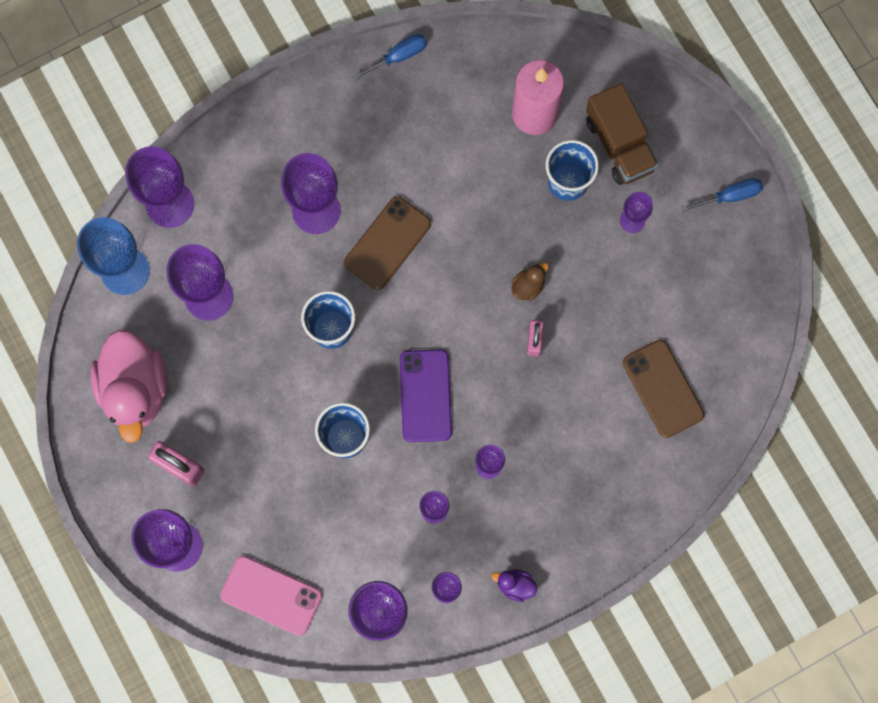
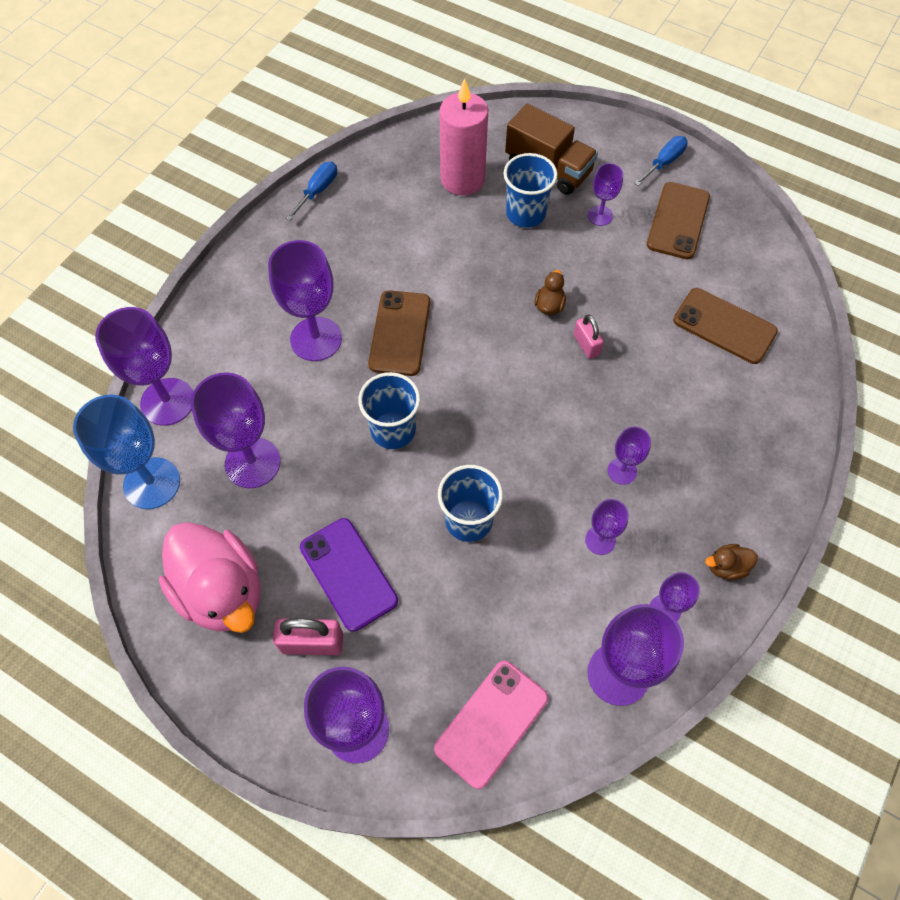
camera: 30 degrees left, 15 degrees down
pink phone [220,556,322,636] -> pink phone turned 45 degrees counterclockwise [434,661,548,789]
purple phone [400,349,452,442] -> purple phone moved to [300,518,398,632]
purple duck [492,569,537,602] -> brown duck [705,544,758,580]
none -> brown phone [647,182,710,259]

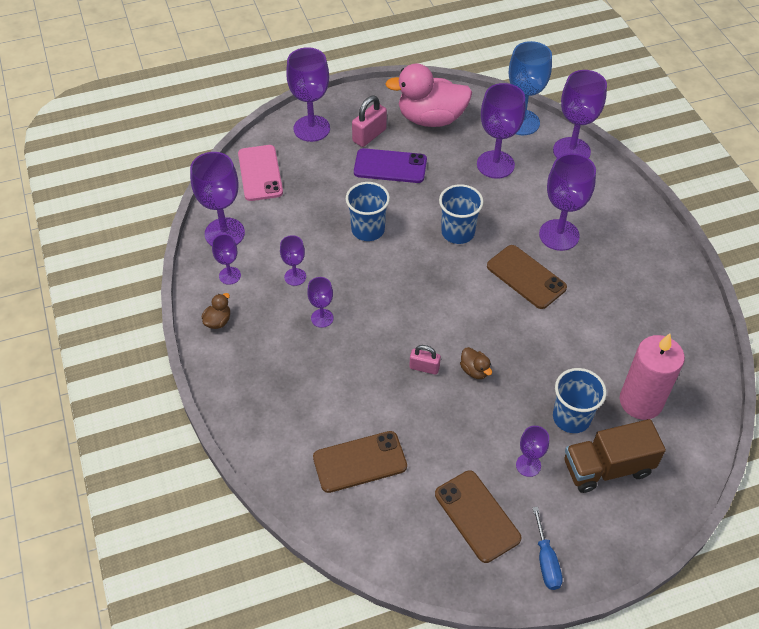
camera: 130 degrees right, 10 degrees down
blue screwdriver [286,162,337,220] -> none

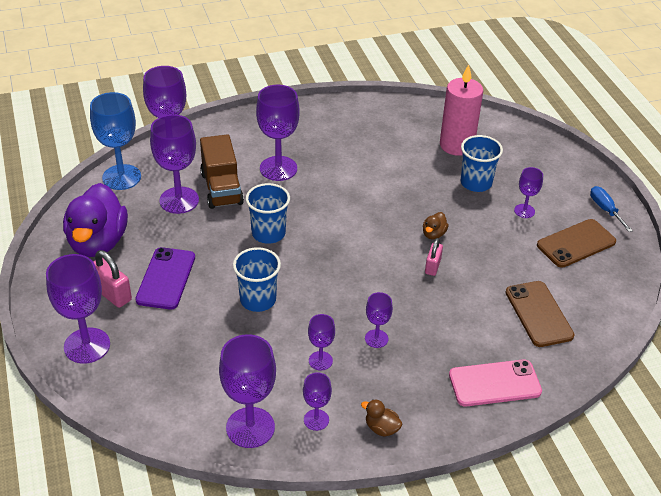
camera: 90 degrees left, 10 degrees down
pink phone [238,145,283,201] -> pink phone moved to [449,359,542,407]
pink duck [385,63,472,127] -> purple duck [63,183,128,257]
brown duck [460,347,492,379] -> brown duck turned 150 degrees clockwise [423,212,449,239]
brown phone [487,245,567,309] -> none
blue screwdriver [532,507,563,590] -> blue screwdriver turned 105 degrees counterclockwise [590,186,633,232]
brown truck [564,419,666,493] -> brown truck moved to [200,134,244,209]

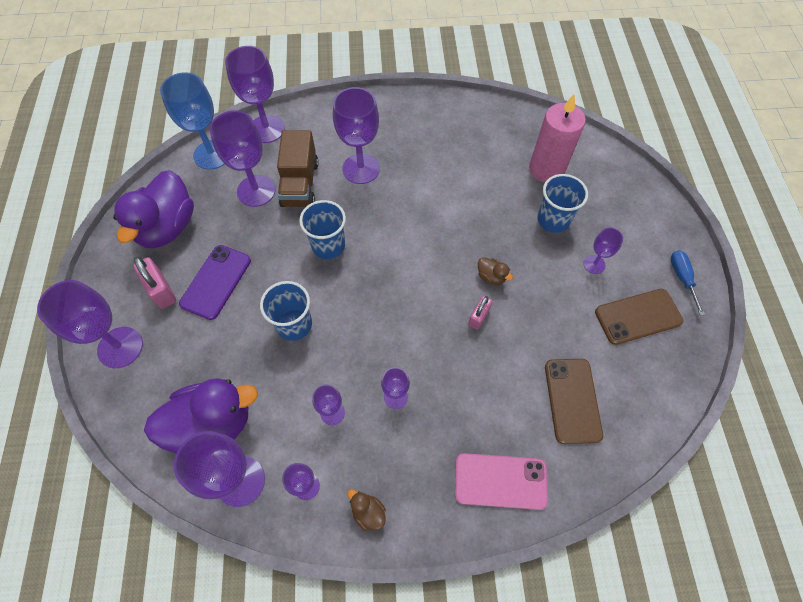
camera: 15 degrees right, 20 degrees up
brown duck [423,212,449,239] -> brown duck turned 90 degrees counterclockwise [478,257,513,285]
none -> purple duck [144,378,258,454]

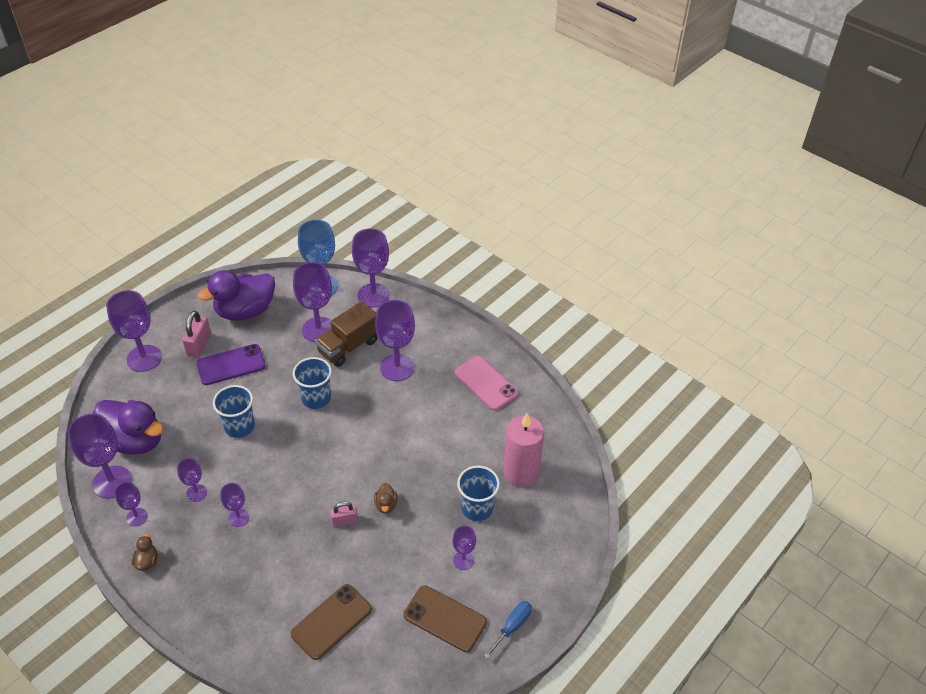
camera: 45 degrees right, 15 degrees down
pink phone [455,453,548,510] -> pink phone moved to [454,356,519,410]

